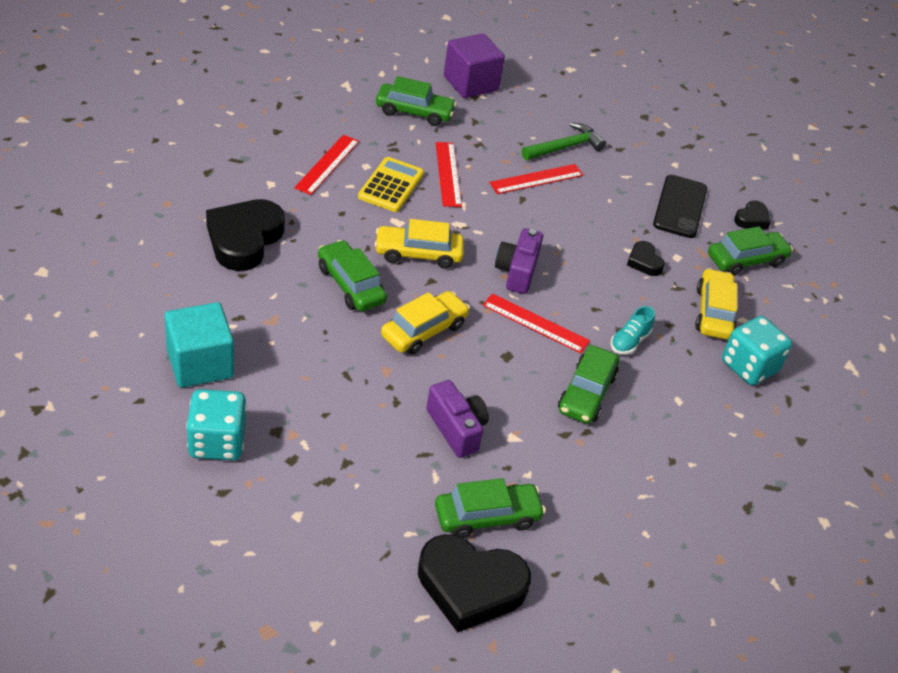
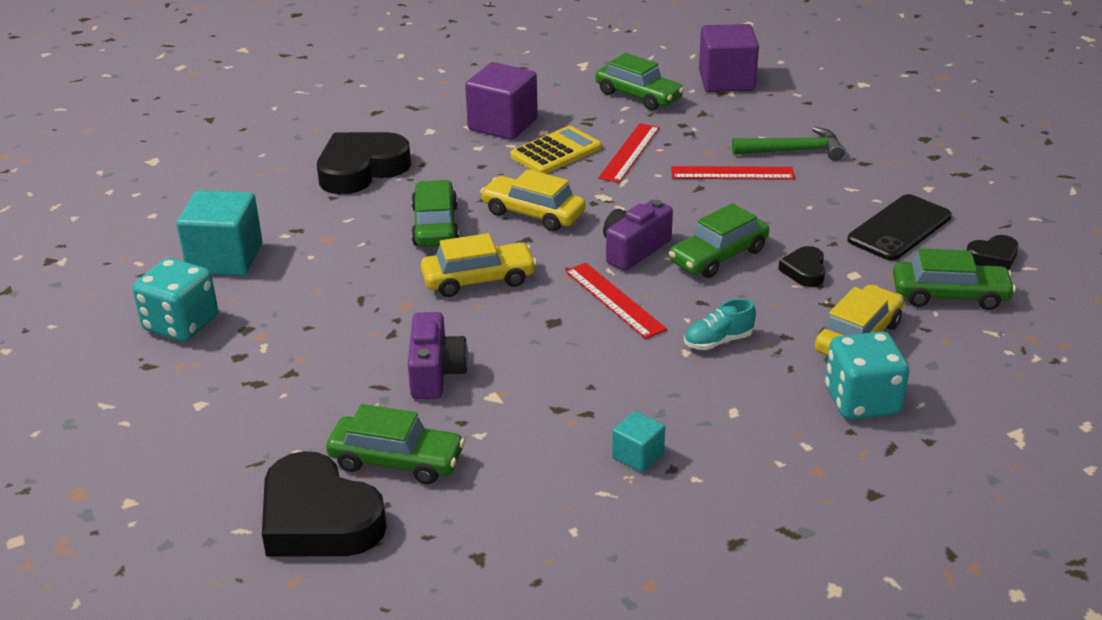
camera: 35 degrees right, 10 degrees down
red ruler [294,135,359,195] -> purple cube [465,62,538,140]
green car [558,345,619,424] -> green car moved to [669,203,769,278]
none -> turquoise cube [612,411,665,473]

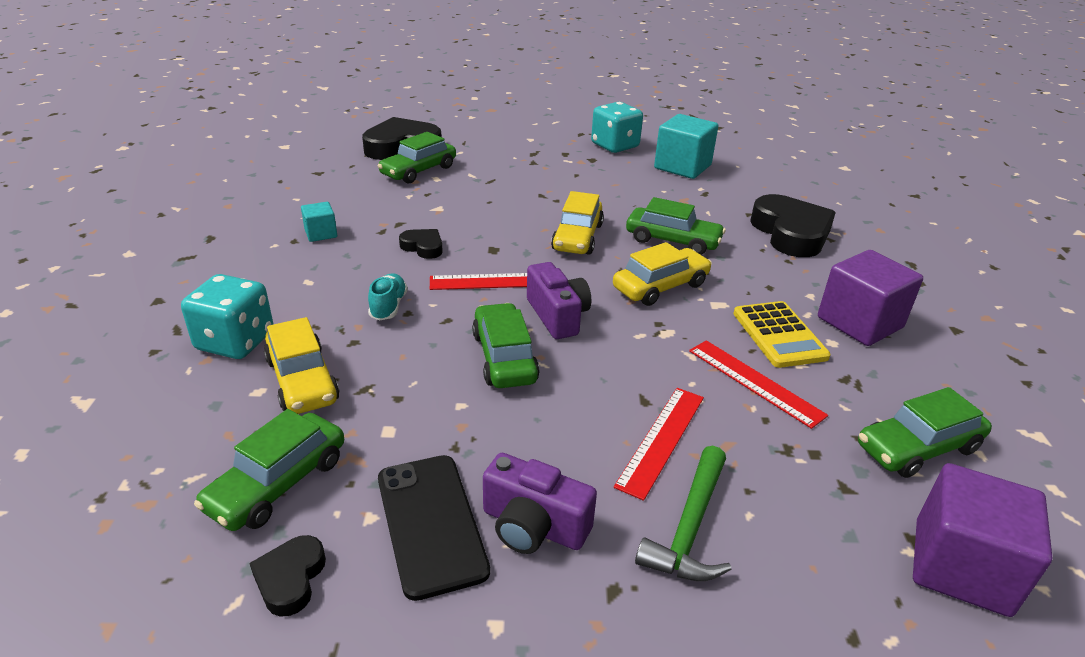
camera: 115 degrees right, 0 degrees up
purple camera [408,312,468,399] -> purple camera moved to [483,453,597,554]
black heart [778,246,825,287] -> black heart moved to [399,229,443,259]

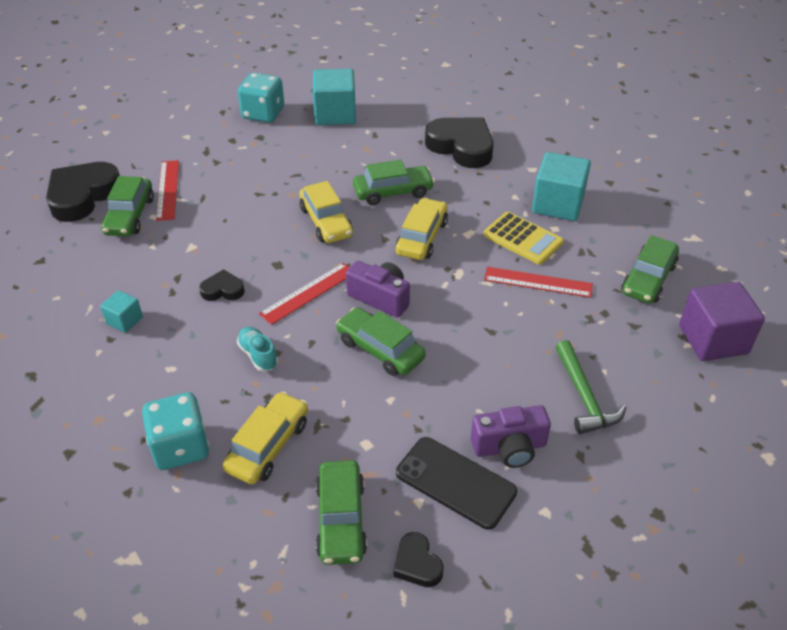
camera: 35 degrees left, 10 degrees up
yellow car [264,317,340,414] -> yellow car turned 90 degrees counterclockwise [223,392,308,484]
red ruler [614,388,704,501] -> red ruler moved to [156,160,179,221]
purple cube [818,250,923,346] -> turquoise cube [532,152,591,221]

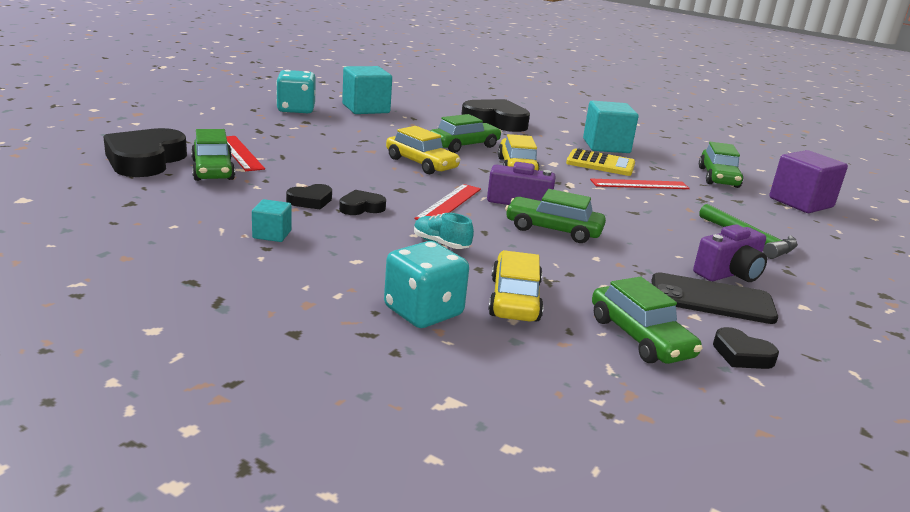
camera: 25 degrees left, 20 degrees down
none -> black heart [286,184,332,209]

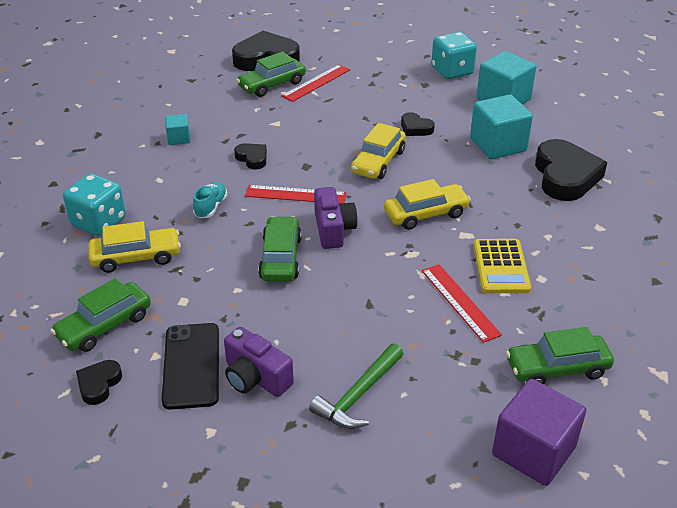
camera: 75 degrees right, 15 degrees up
black heart [286,184,332,209] -> black heart moved to [401,112,435,136]
green car [430,114,502,153] -> none
turquoise cube [583,101,638,153] -> turquoise cube moved to [470,94,533,159]

